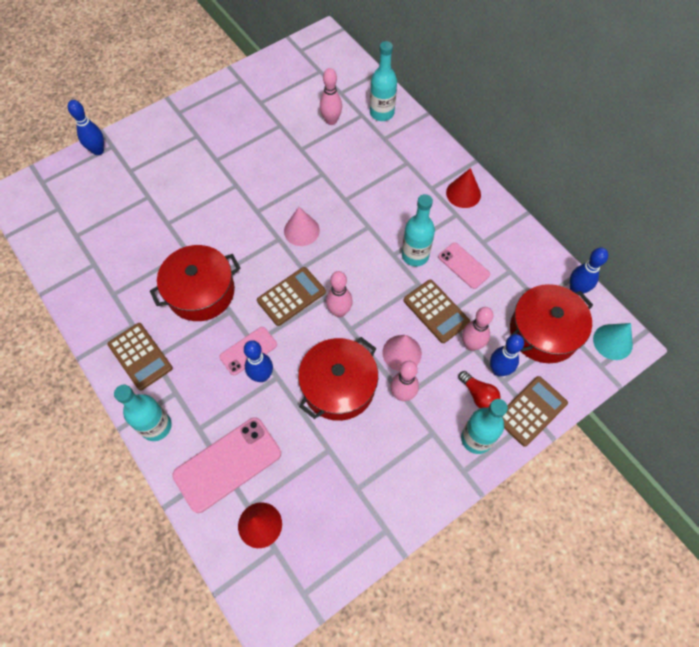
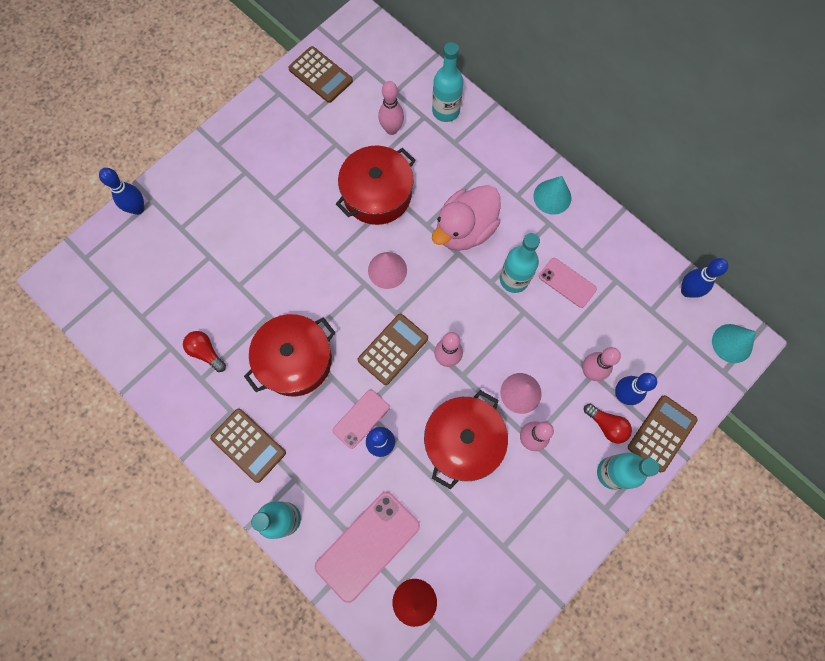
camera: 10 degrees left, 10 degrees up
brown calculator [404,280,470,343] -> brown calculator moved to [288,46,353,103]
red cone [446,168,481,208] -> turquoise cone [534,176,571,215]
red pot [510,284,593,363] -> red pot moved to [336,145,415,225]
none -> red light bulb [183,331,226,372]
none -> pink duck [432,185,501,251]

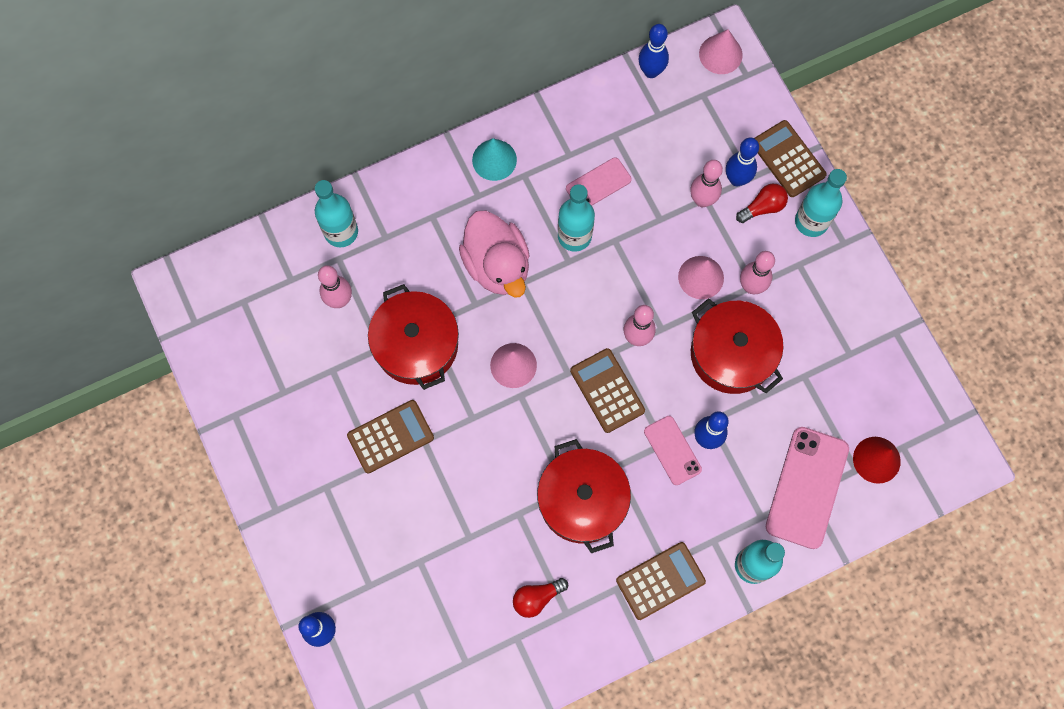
camera: 70 degrees left, 0 degrees up
brown calculator [288,46,353,103] -> brown calculator moved to [347,400,434,474]
pink phone [315,492,420,603] -> pink phone turned 45 degrees clockwise [766,427,849,549]
turquoise cone [712,324,756,363] -> pink cone [699,29,743,74]

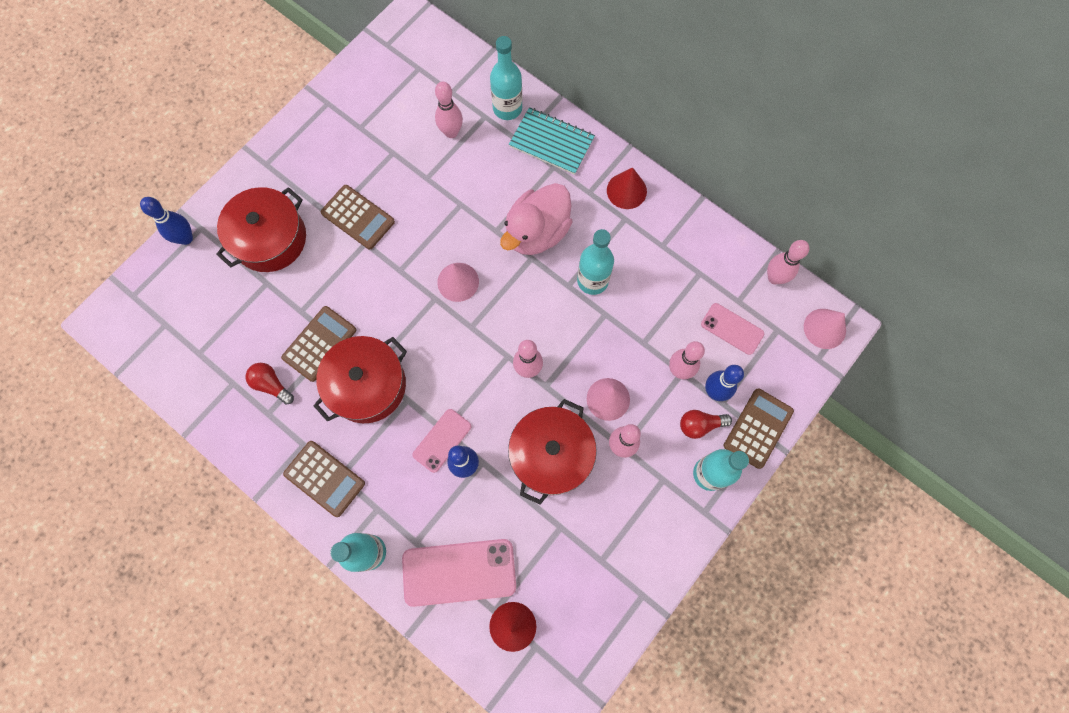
camera: 65 degrees right, 0 degrees up
red pot [368,284,459,390] -> red pot moved to [216,187,306,272]
turquoise cone [472,138,517,181] -> red cone [607,167,647,209]
pink phone [566,157,632,205] -> pink phone moved to [701,303,764,355]
brown calculator [570,348,645,433] -> brown calculator moved to [281,306,357,382]
blue bowling pin [639,24,669,78] -> pink bowling pin [767,240,809,284]
red light bulb [736,184,788,223] -> red light bulb turned 135 degrees clockwise [680,410,732,439]
none -> turquoise notebook [509,107,595,175]

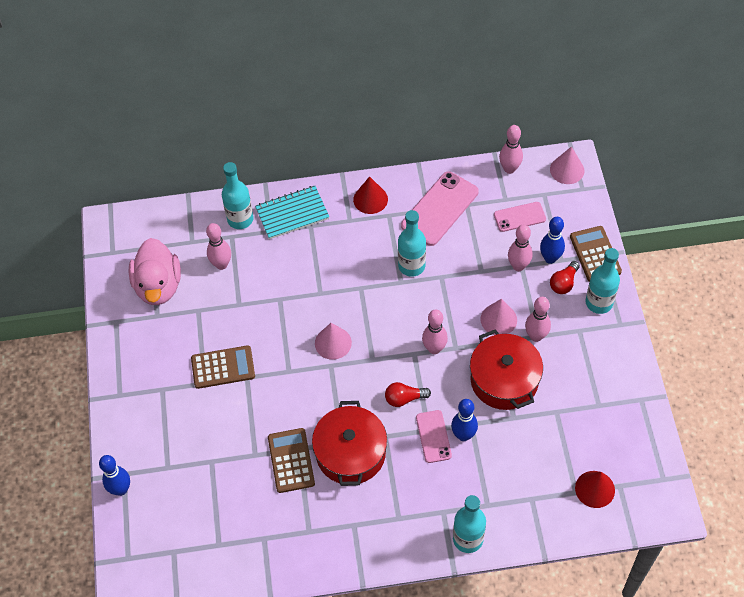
camera: 45 degrees left, 15 degrees down
red pot [216,187,306,272] -> none
red light bulb [246,363,294,405] -> red light bulb moved to [385,382,431,407]
brown calculator [283,441,365,517] -> none
pink phone [402,539,516,607] -> pink phone moved to [401,171,479,246]
pink duck [500,183,573,255] -> pink duck moved to [129,238,181,305]

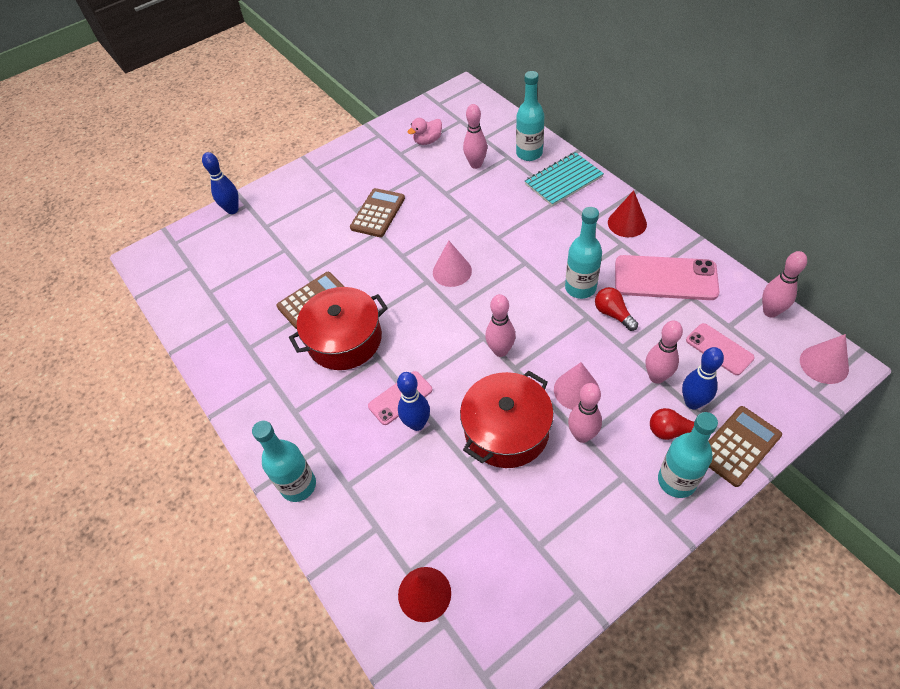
camera: 65 degrees right, 5 degrees down
pink duck [129,238,181,305] -> pink duck [408,118,442,145], size x0.52
brown calculator [191,345,255,389] -> brown calculator turned 120 degrees counterclockwise [350,188,405,237]
turquoise notebook [255,186,329,239] -> turquoise notebook turned 75 degrees counterclockwise [525,152,604,206]
red light bulb [385,382,431,407] -> red light bulb moved to [595,287,638,331]

